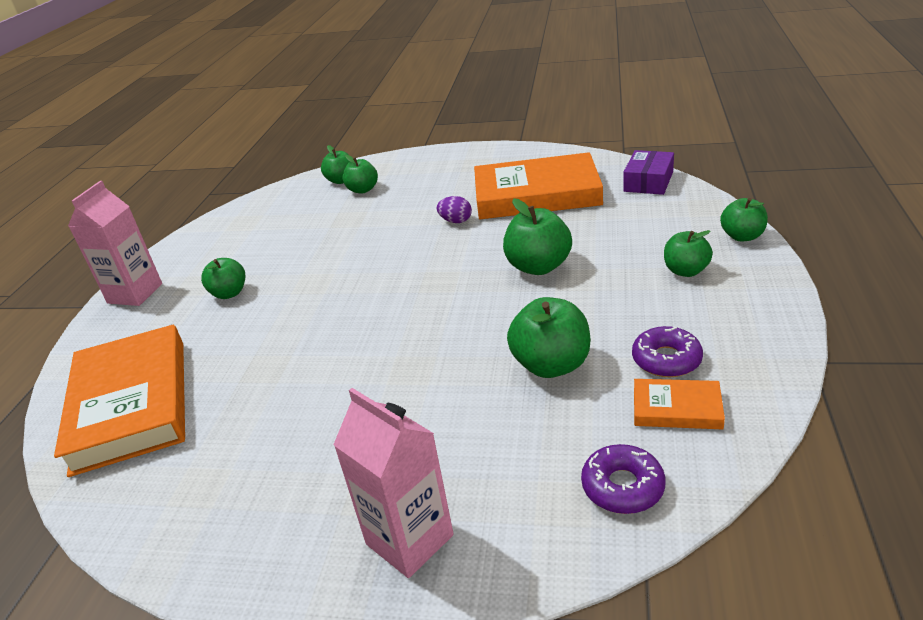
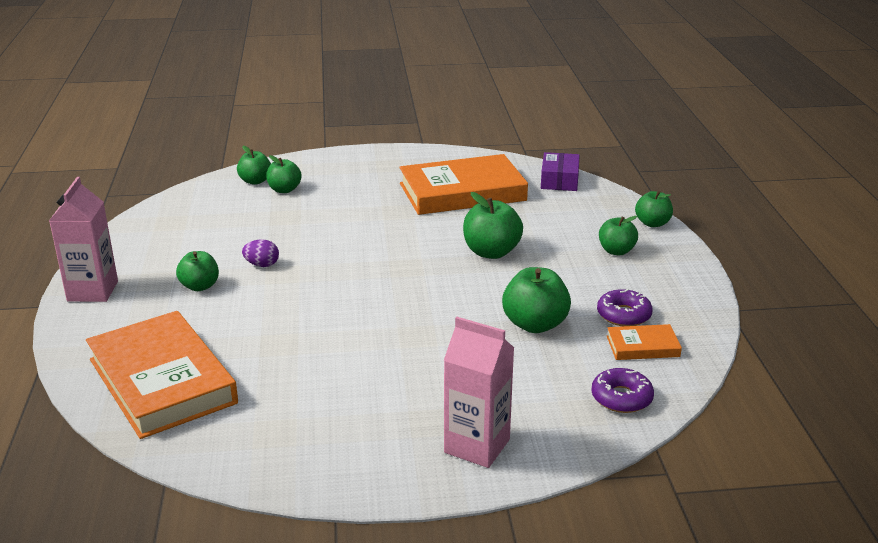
camera: 20 degrees left, 5 degrees down
purple egg [437,196,472,223] -> purple egg moved to [242,239,279,267]

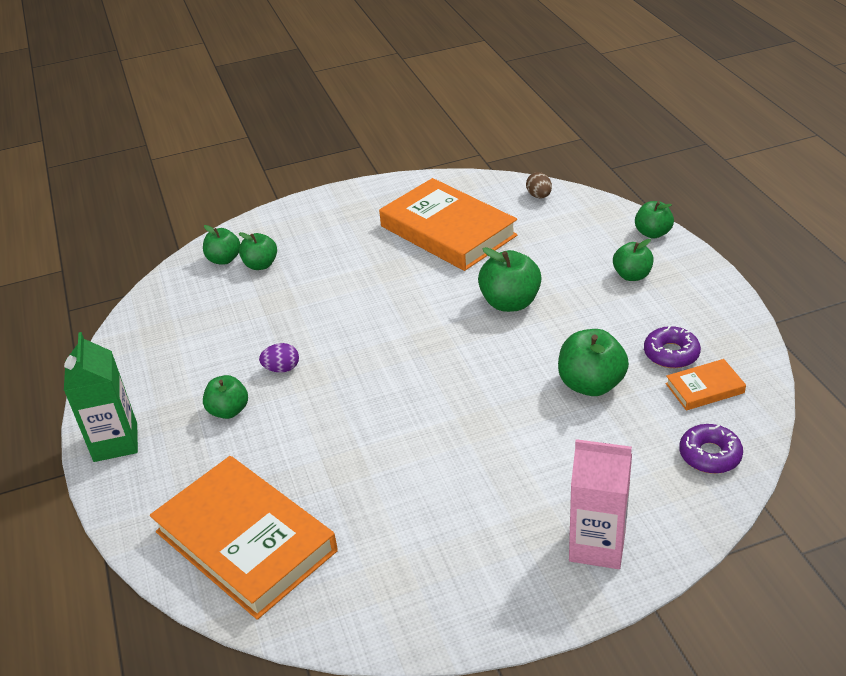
camera: 10 degrees left, 10 degrees up
pink carton [49,177,118,302] -> green carton [64,332,138,462]
orange book [399,154,528,215] -> orange book turned 75 degrees clockwise [379,178,517,271]
purple box [541,152,580,191] -> brown egg [526,172,552,199]

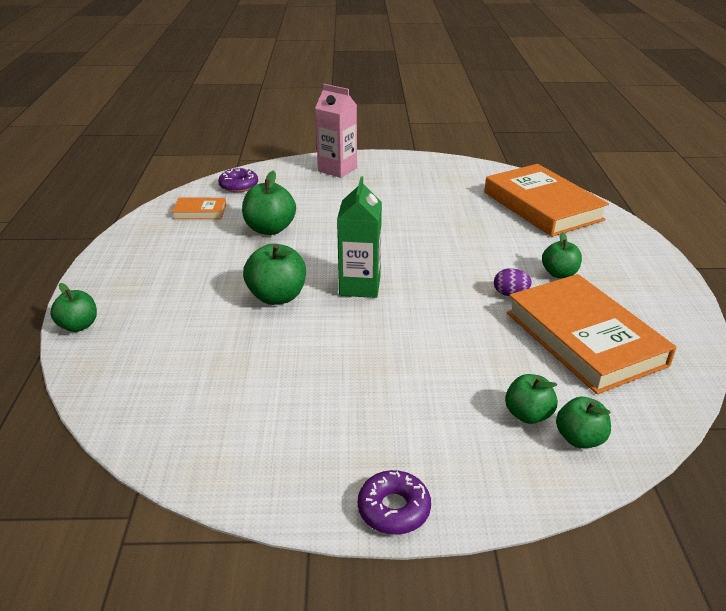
camera: 165 degrees left, 5 degrees down
green carton [64,332,138,462] -> green carton moved to [337,176,382,298]
orange book [379,178,517,271] -> orange book moved to [507,274,677,394]
brown egg [526,172,552,199] -> none
green apple [613,239,654,281] -> none
purple donut [644,326,701,368] -> purple donut moved to [358,470,431,535]

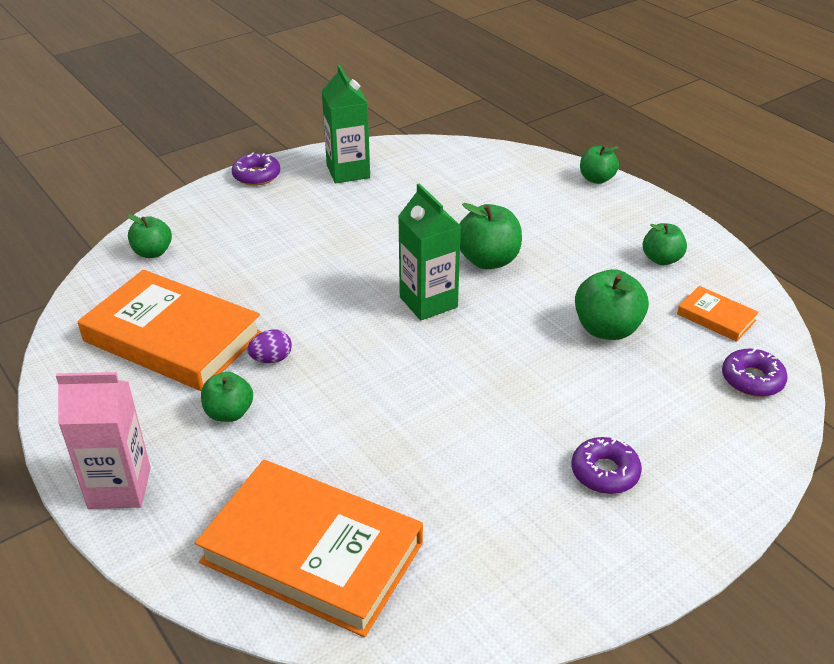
camera: 145 degrees right, 5 degrees up
orange book [172,198,226,219] -> orange book turned 75 degrees clockwise [677,286,759,342]
pink carton [315,84,357,178] -> pink carton moved to [56,372,151,509]
green apple [505,374,558,424] -> green apple moved to [643,223,687,265]
none -> green carton [322,65,370,183]
none -> purple donut [571,437,642,494]

